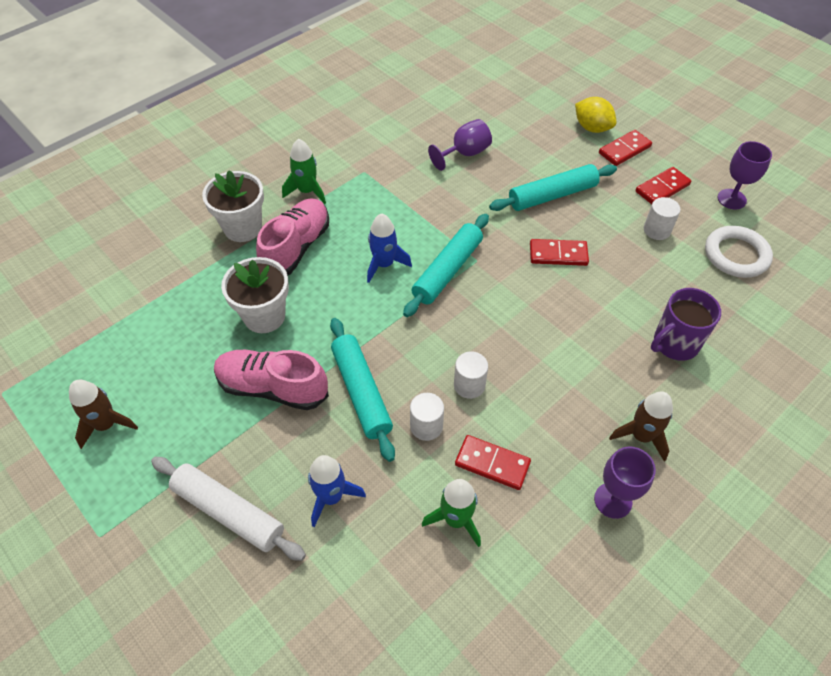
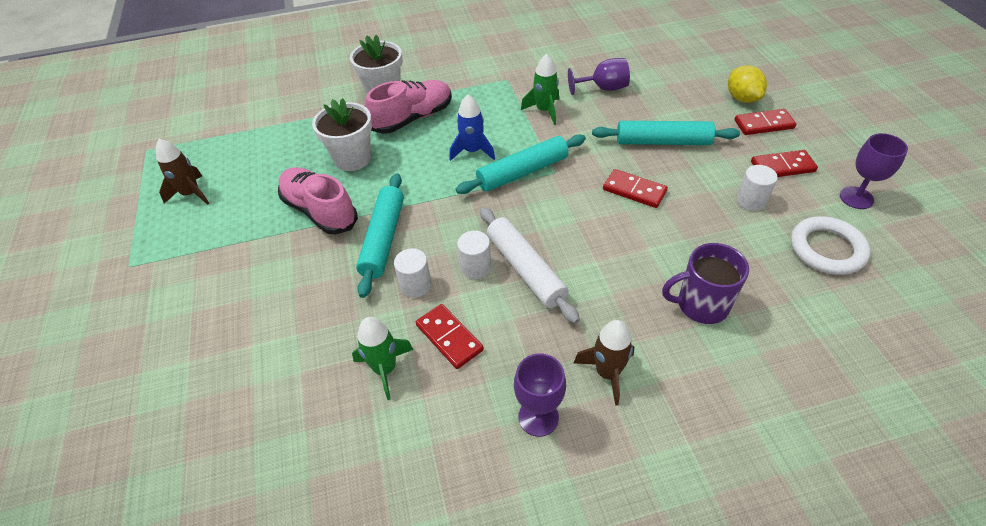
camera: 30 degrees right, 5 degrees down
white rolling pin [151,457,306,561] -> white rolling pin moved to [480,207,580,324]
green rocket [282,138,326,204] -> green rocket moved to [521,54,559,125]
blue rocket [308,455,366,527] -> none

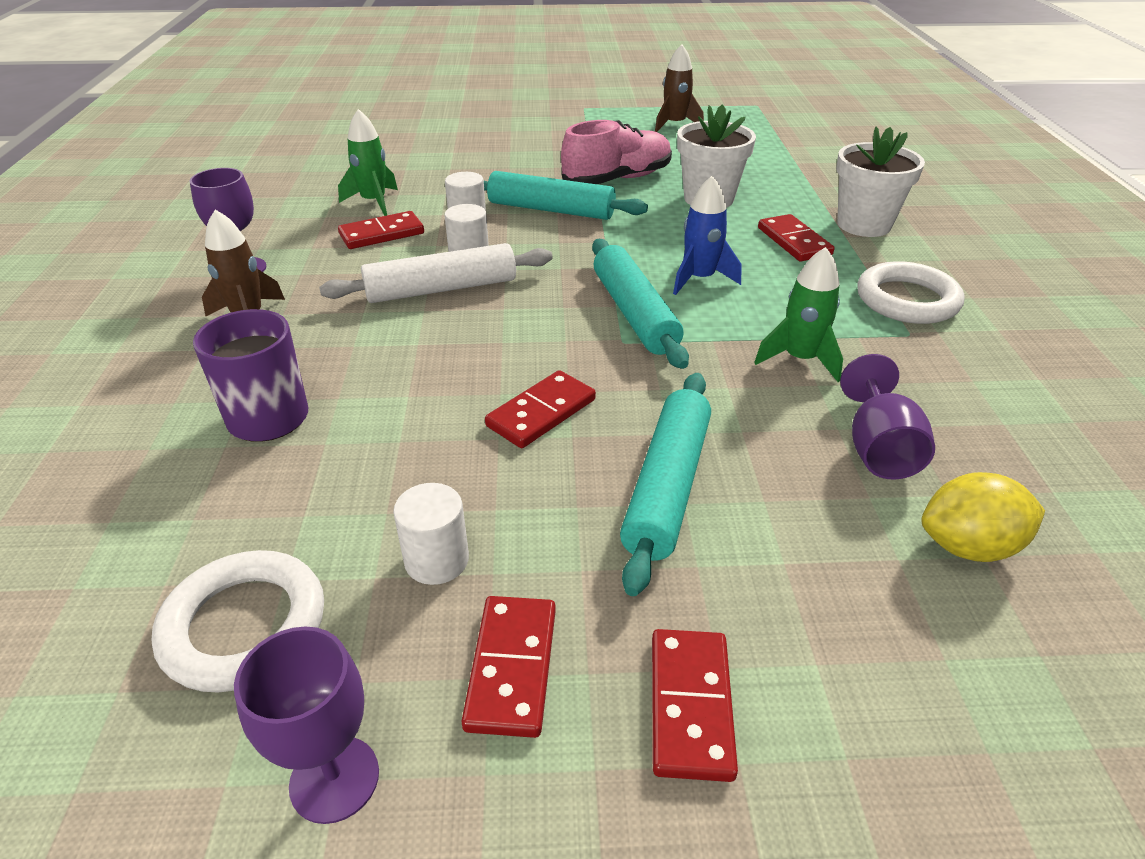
camera: 100 degrees right, 10 degrees down
pink shoe [365,80,452,134] -> red domino [758,214,834,261]
yellow lemon [728,65,767,103] -> yellow lemon moved to [921,472,1045,562]
none -> white ring [857,261,965,324]

